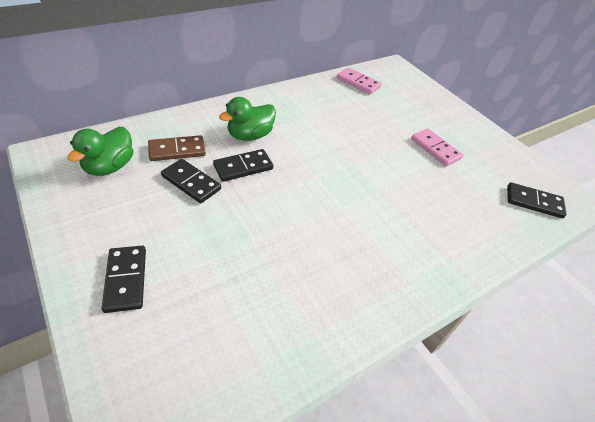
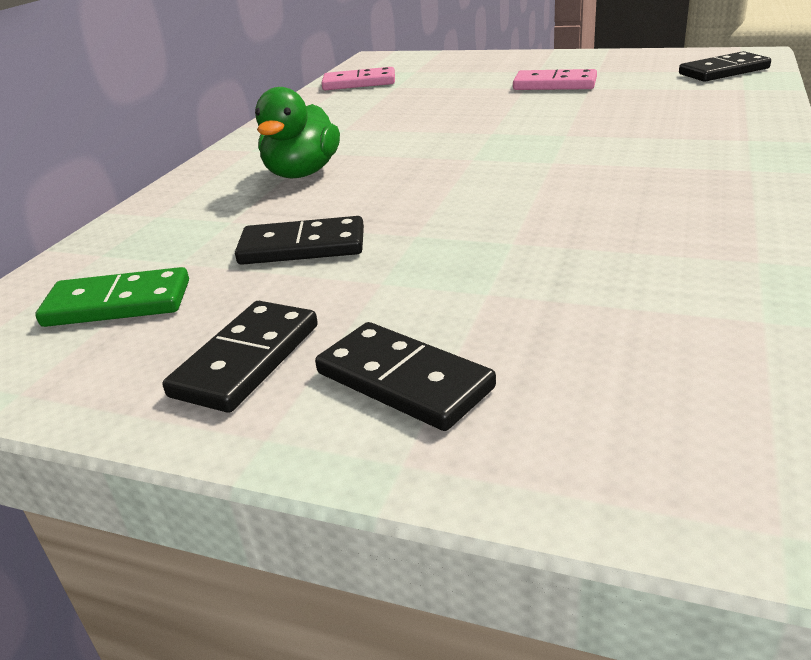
camera: 30 degrees left, 15 degrees down
green duck [67,127,133,176] -> green domino [35,267,189,327]
brown domino [148,135,206,161] -> none
black domino [213,149,273,182] -> black domino moved to [162,301,318,413]

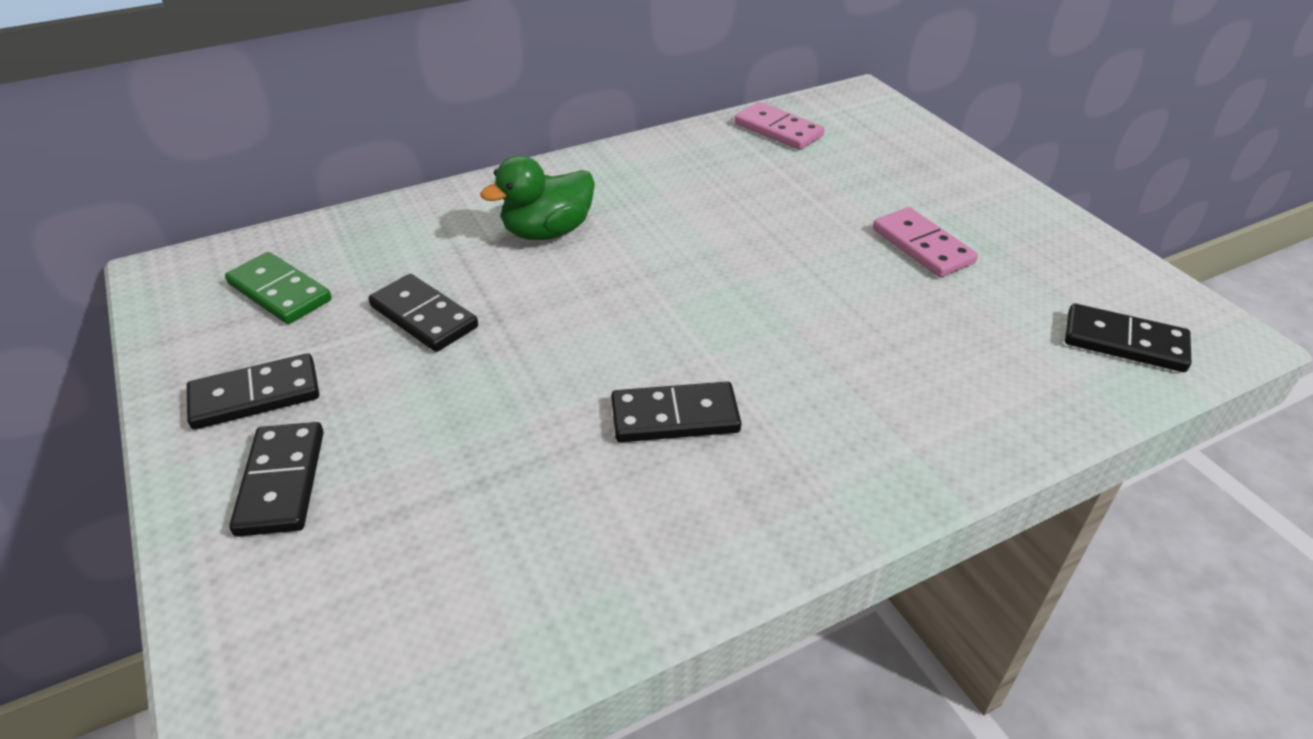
camera: 40 degrees right, 10 degrees up
none -> black domino [611,382,741,442]

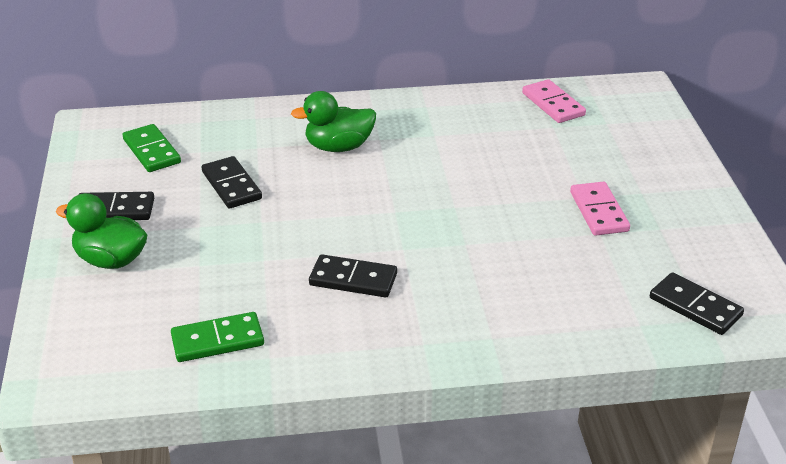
camera: 20 degrees right, 5 degrees down
black domino [229,422,324,537] -> green duck [56,193,147,269]
none -> green domino [171,312,264,362]

